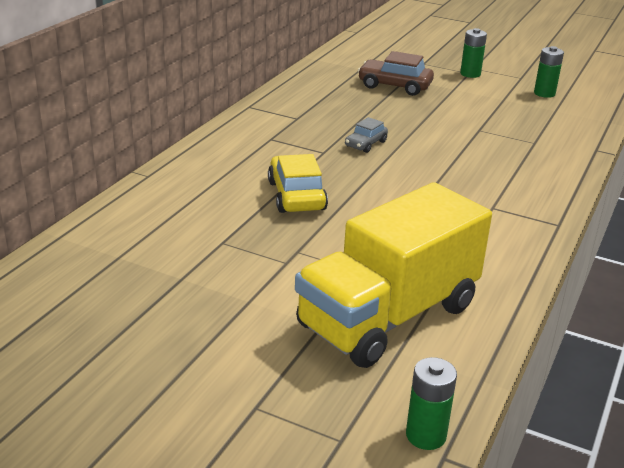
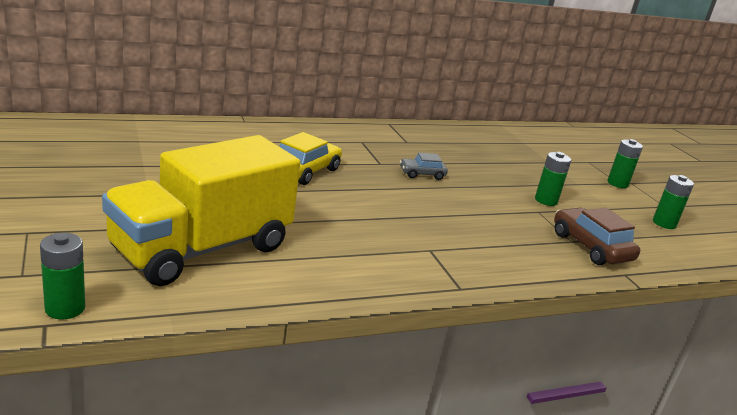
camera: 40 degrees right, 5 degrees down
yellow truck [295,182,492,368] -> yellow truck turned 45 degrees counterclockwise [102,135,300,286]
brown car [358,51,434,96] -> brown car moved to [554,208,640,265]
none -> green battery [535,152,571,206]

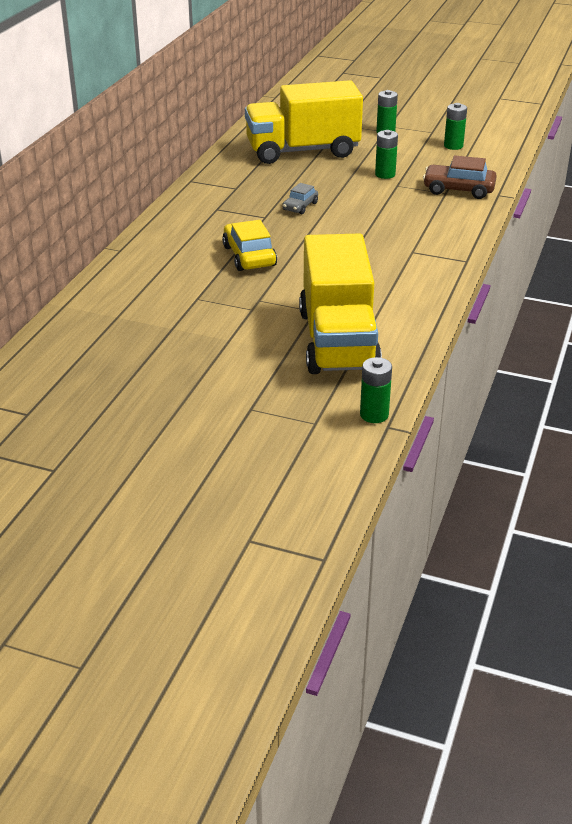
camera: 45 degrees left, 10 degrees up
none -> yellow truck [245,80,363,164]

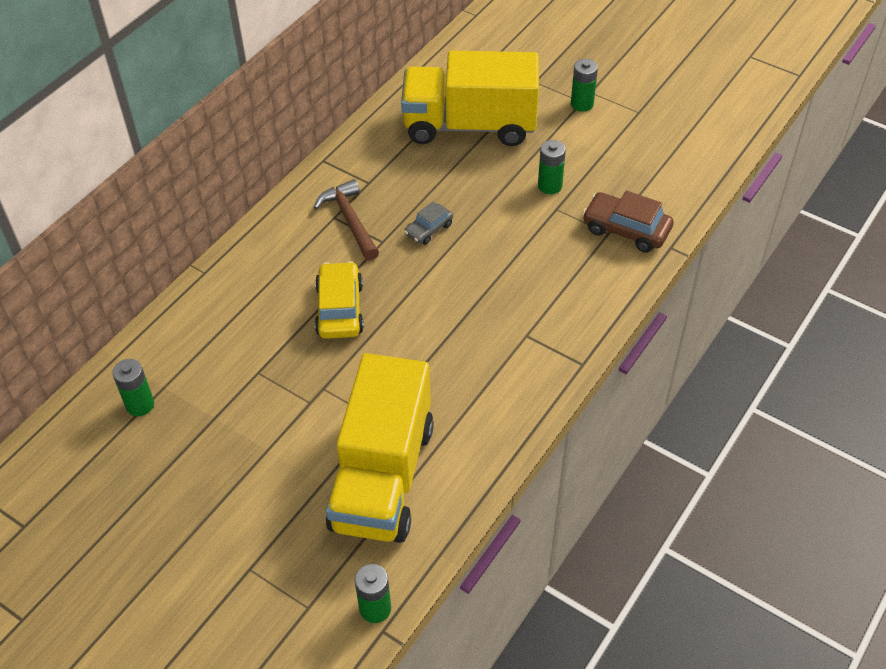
camera: 15 degrees right, 15 degrees up
green battery [444,103,467,150] -> green battery moved to [112,359,154,416]
none -> brown hammer [314,179,379,261]

